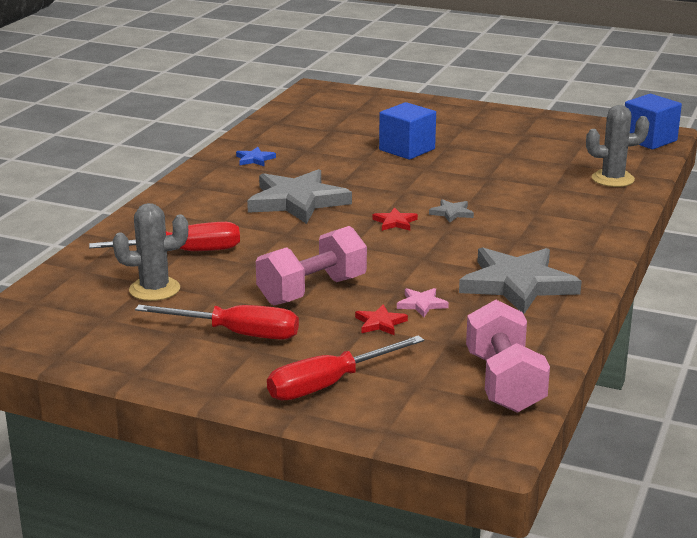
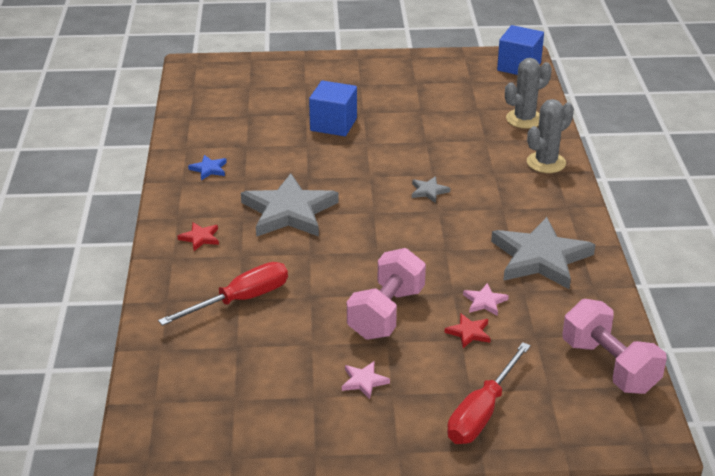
camera: 25 degrees left, 10 degrees up
grey cactus [113,203,188,301] -> grey cactus moved to [527,99,574,173]
red screwdriver [135,305,299,340] -> pink star [342,361,390,399]
red star [373,207,418,231] -> red star moved to [178,222,219,251]

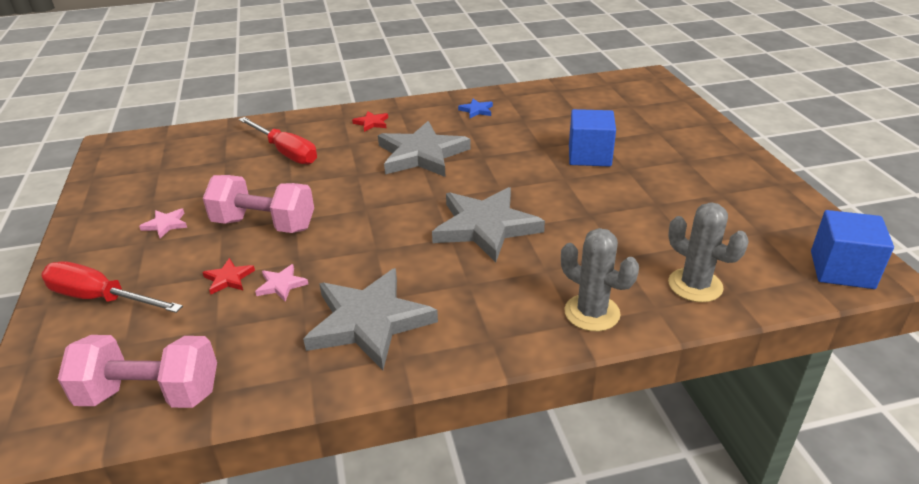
camera: 80 degrees right, 0 degrees up
grey star [412,176,450,203] -> grey star [432,187,545,263], size x2.39
pink dumbbell [563,299,667,394] -> pink dumbbell turned 45 degrees clockwise [58,335,217,408]

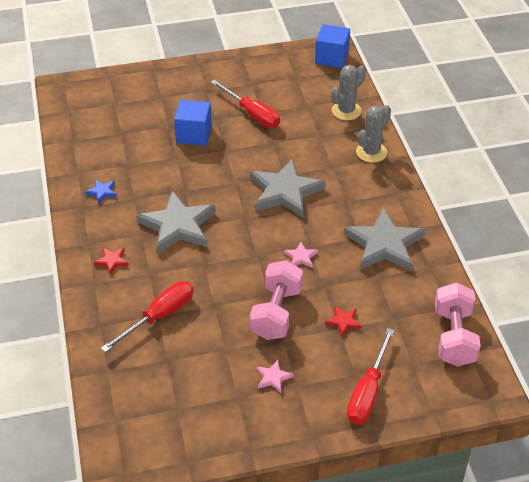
camera: 90 degrees left, 10 degrees up
pink star [255,264,308,302] -> pink star moved to [284,241,318,268]
none -> red screwdriver [211,80,280,128]

